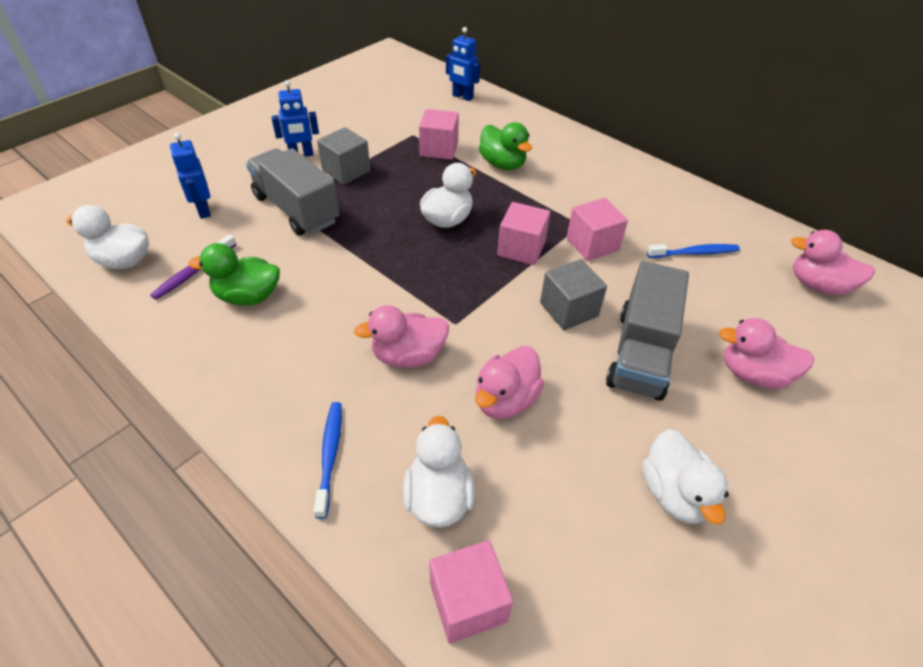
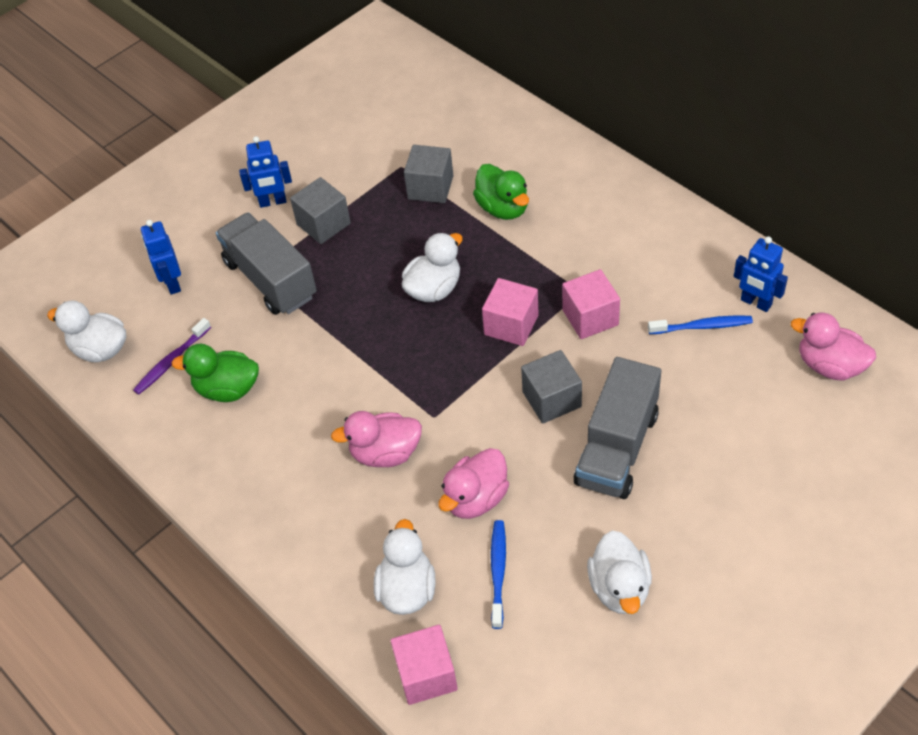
camera: 10 degrees right, 5 degrees up
blue toothbrush [314,402,342,519] -> blue toothbrush moved to [491,520,506,629]
pink cube [419,109,459,160] -> grey cube [404,145,453,203]
blue robot [446,27,480,101] -> blue robot moved to [734,236,788,312]
pink duck [719,318,814,389] -> none

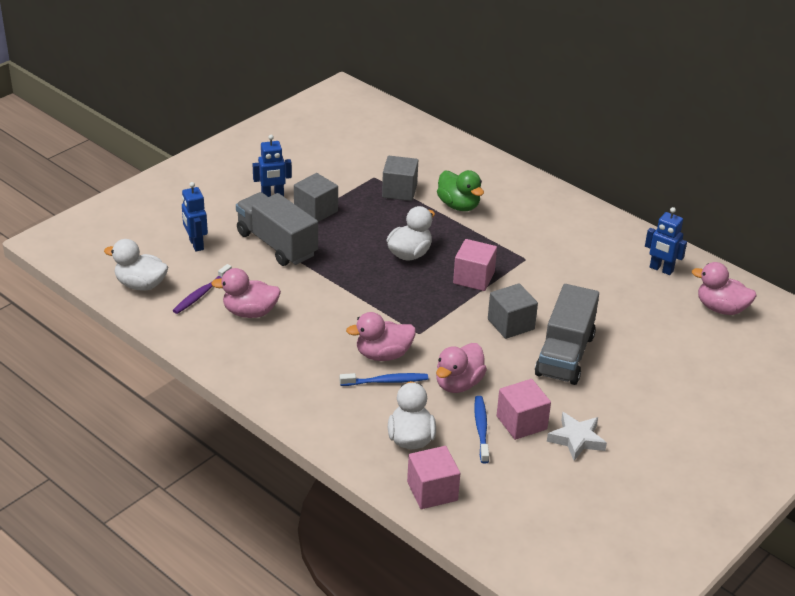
camera: 10 degrees left, 15 degrees down
green duck [171,344,259,402] -> pink duck [211,268,281,318]
pink cube [562,269,620,339] -> pink cube moved to [497,379,551,440]
white duck [587,530,652,614] -> white star [547,412,607,461]
blue toothbrush [648,315,753,334] -> blue toothbrush moved to [340,373,428,386]

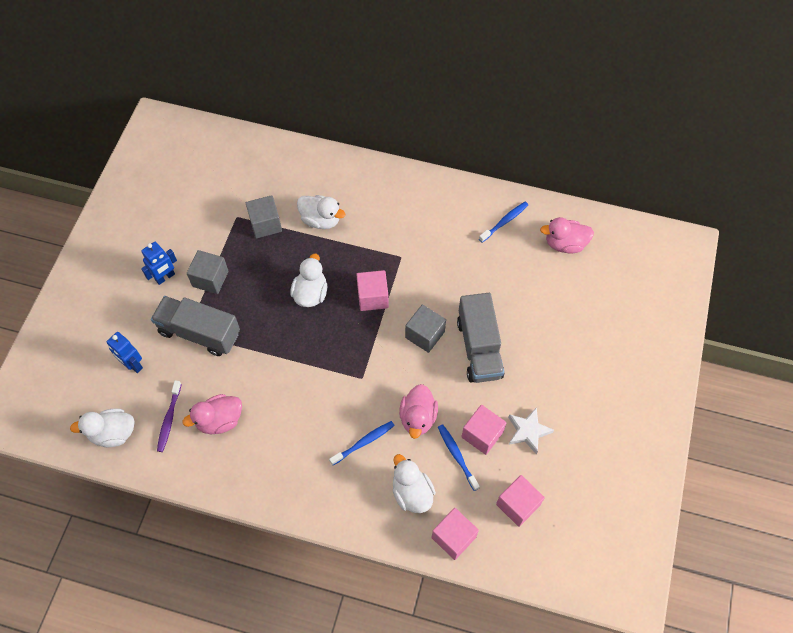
camera: 25 degrees left, 25 degrees up
pink duck [346,312,416,361] -> none
green duck [437,170,484,211] -> white duck [297,195,345,229]
blue robot [645,207,687,275] -> blue toothbrush [479,202,528,243]
none -> pink cube [496,475,545,527]

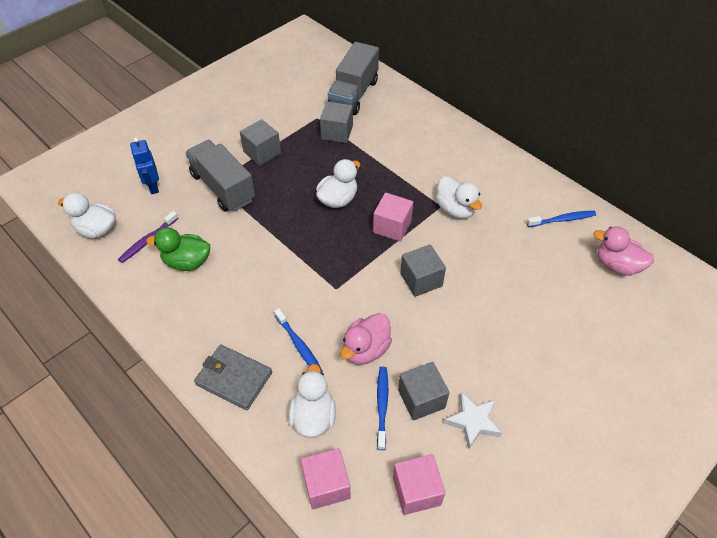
camera: 30 degrees right, 10 degrees down
blue robot [141,242,177,285] -> none
pink duck [183,394,242,434] -> green duck [146,227,210,271]
white duck [297,195,345,229] -> white duck moved to [436,176,482,219]
blue toothbrush [329,421,395,465] -> blue toothbrush turned 60 degrees clockwise [274,308,322,372]
grey truck [457,293,504,383] -> grey truck moved to [328,42,379,115]
pink cube [461,405,507,455] -> grey cube [398,362,450,421]
none -> grey wallet [194,344,272,410]

